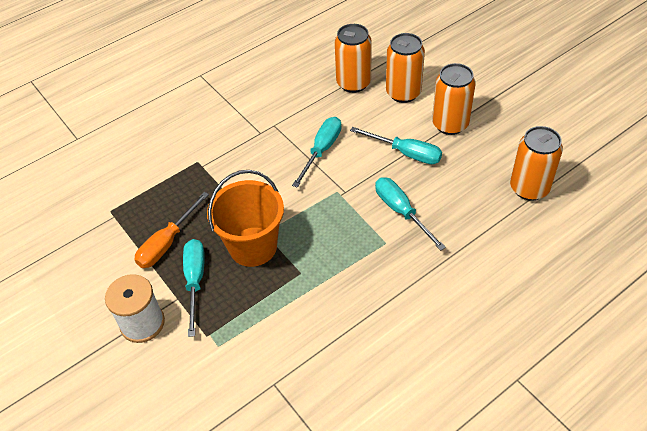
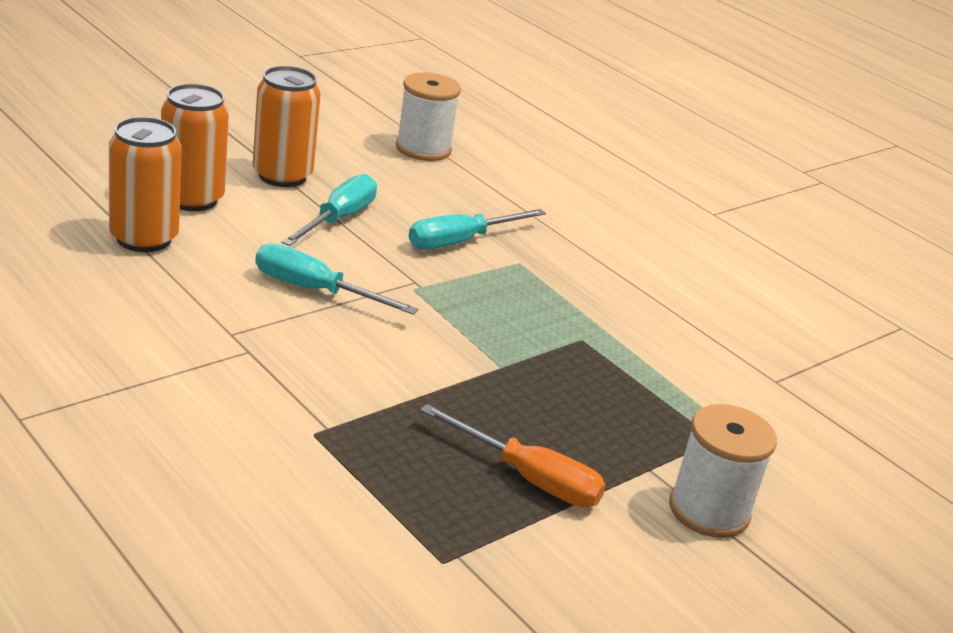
camera: 100 degrees left, 20 degrees down
turquoise screwdriver [183,239,205,337] -> none
orange bucket [207,170,284,267] -> none
orange can [510,126,563,201] -> white spool [396,72,461,161]

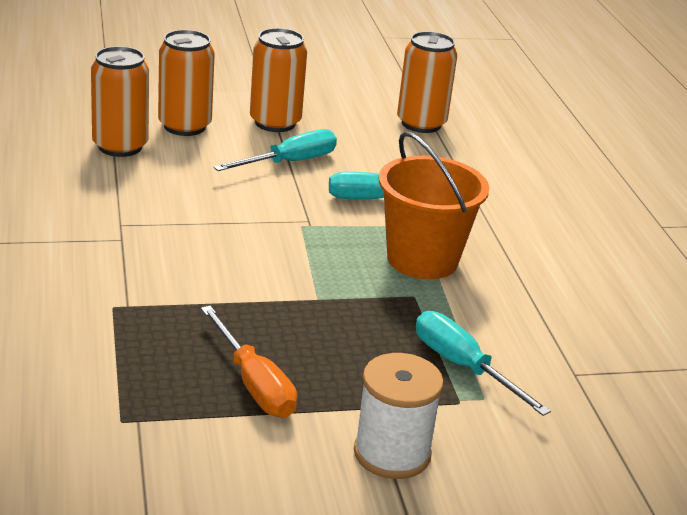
camera: 30 degrees right, 0 degrees up
turquoise screwdriver [255,243,418,315] -> turquoise screwdriver moved to [416,311,551,416]
white spool [396,72,461,161] -> orange can [397,31,457,133]
none -> orange bucket [379,131,489,279]

